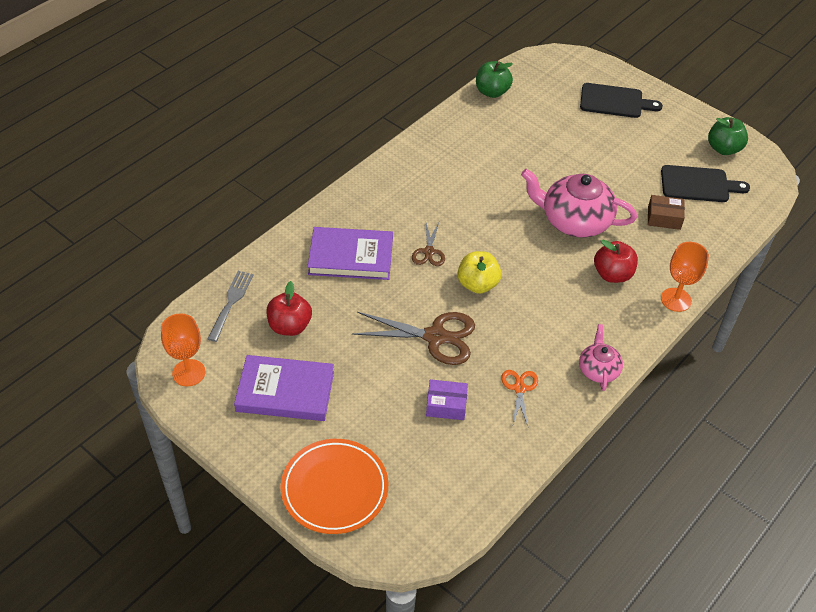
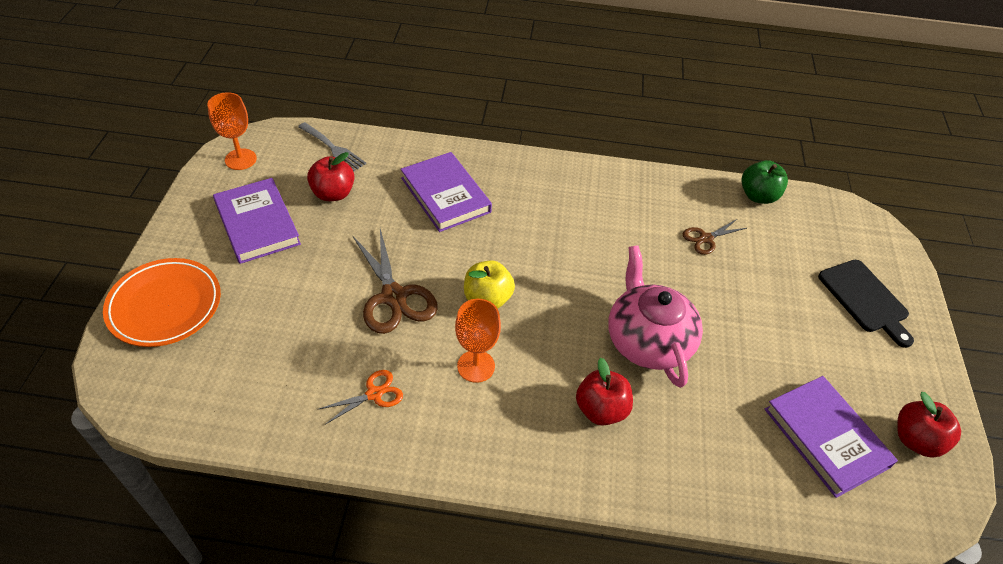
camera: 55 degrees right, 0 degrees up
grey fork [207,271,254,342] -> grey fork turned 60 degrees clockwise [298,122,366,171]
brown scissors [412,222,445,266] -> brown scissors moved to [683,219,747,255]
purple box [426,379,468,420] -> none
pink teapot [579,324,623,391] -> none
brown box [648,195,685,230] -> none
black cutting board [661,165,750,202] -> purple book [764,376,898,498]
orange goblet [661,242,709,312] -> orange goblet moved to [455,299,501,383]
green apple [708,117,748,155] -> red apple [897,392,961,458]

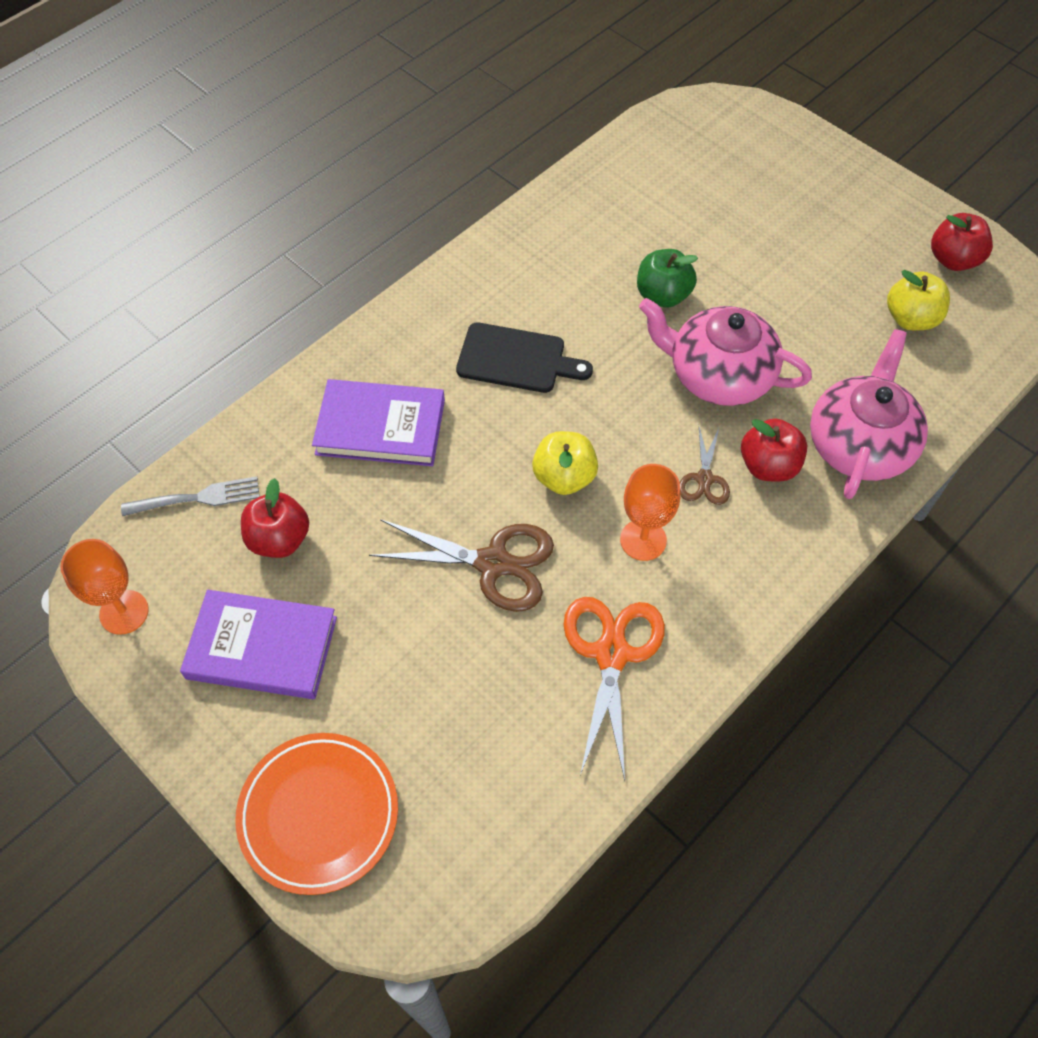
camera: 50 degrees left, 10 degrees up
orange scissors [319,370,403,424] -> orange scissors [564,597,665,780], size x1.83
brown scissors [683,219,747,255] -> brown scissors moved to [680,427,730,505]
green apple [741,160,788,204] -> green apple moved to [637,249,698,308]
purple book [764,376,898,498] -> yellow apple [887,270,950,330]
black cutting board [818,260,914,348] -> black cutting board moved to [456,322,593,393]
none -> pink teapot [810,329,928,499]

